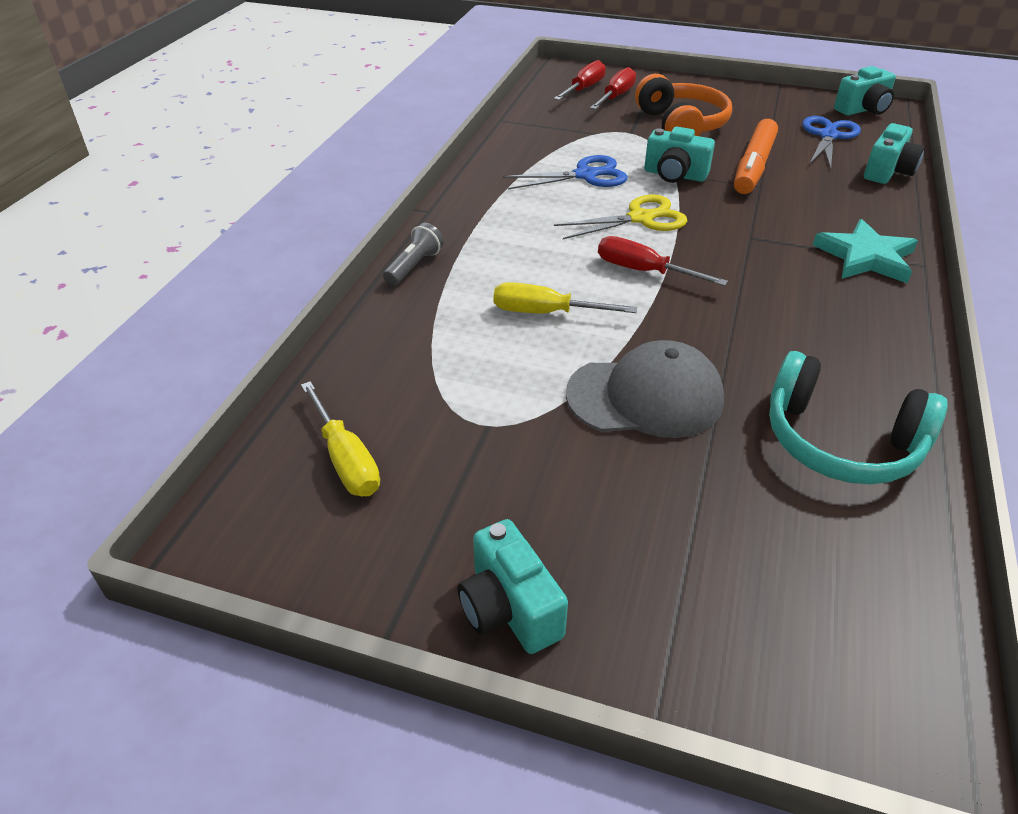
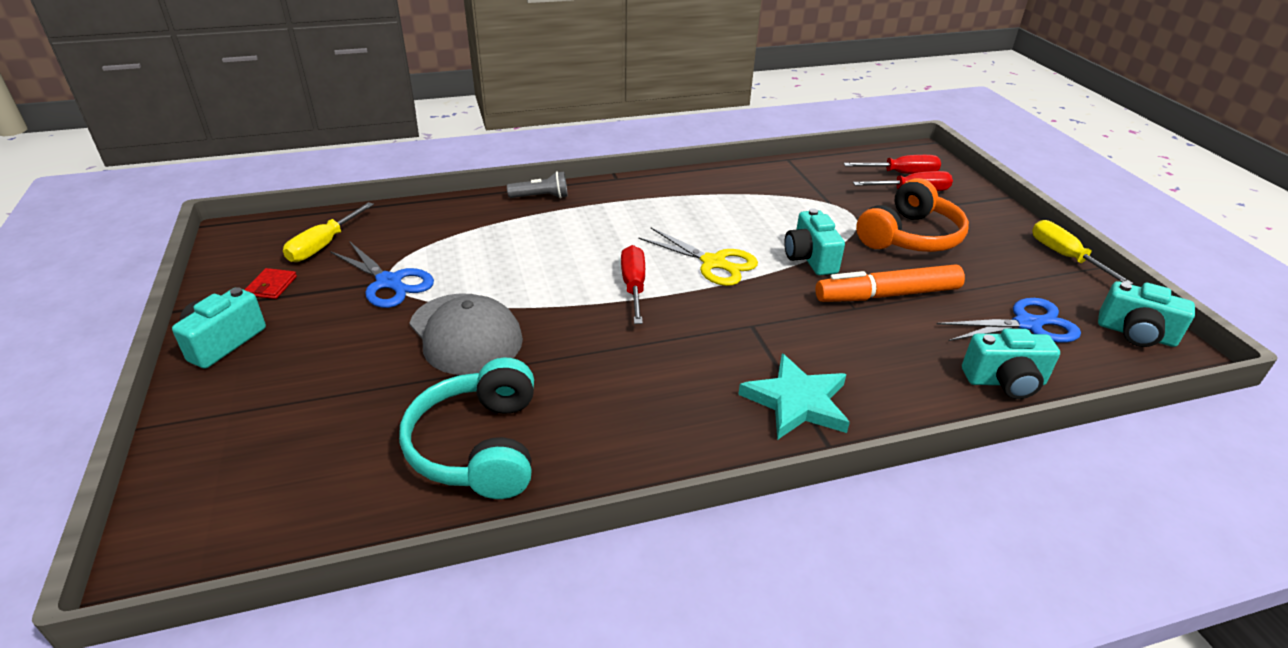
camera: 55 degrees right, 5 degrees down
yellow screwdriver [494,282,637,314] -> yellow screwdriver moved to [1032,220,1134,285]
blue scissors [503,155,628,189] -> blue scissors moved to [330,241,434,308]
none -> red wallet [245,268,297,299]

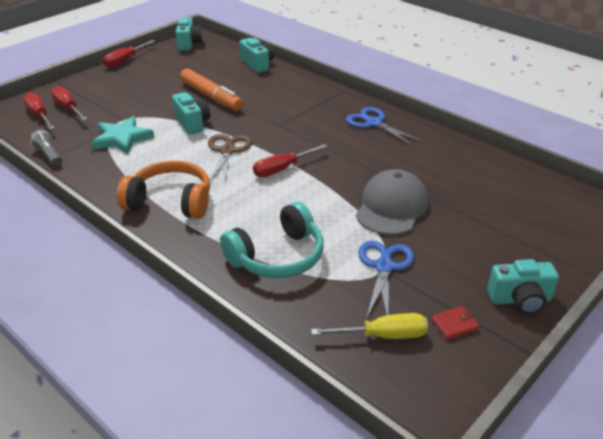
camera: 120 degrees left, 0 degrees up
turquoise headphones [399,358,534,499] -> turquoise headphones moved to [220,202,324,278]
grey flashlight [507,171,568,198] -> grey flashlight moved to [30,129,62,166]
yellow scissors [638,228,758,286] -> brown scissors [208,134,252,182]
turquoise star [738,353,850,440] -> turquoise star moved to [91,116,155,155]
turquoise camera [784,208,845,275] -> turquoise camera turned 75 degrees counterclockwise [172,92,210,135]
orange headphones [856,178,969,252] -> orange headphones moved to [117,161,210,219]
blue scissors [937,298,1081,343] -> blue scissors moved to [346,107,424,147]
yellow screwdriver [1032,220,1134,285] -> red screwdriver [103,40,155,67]

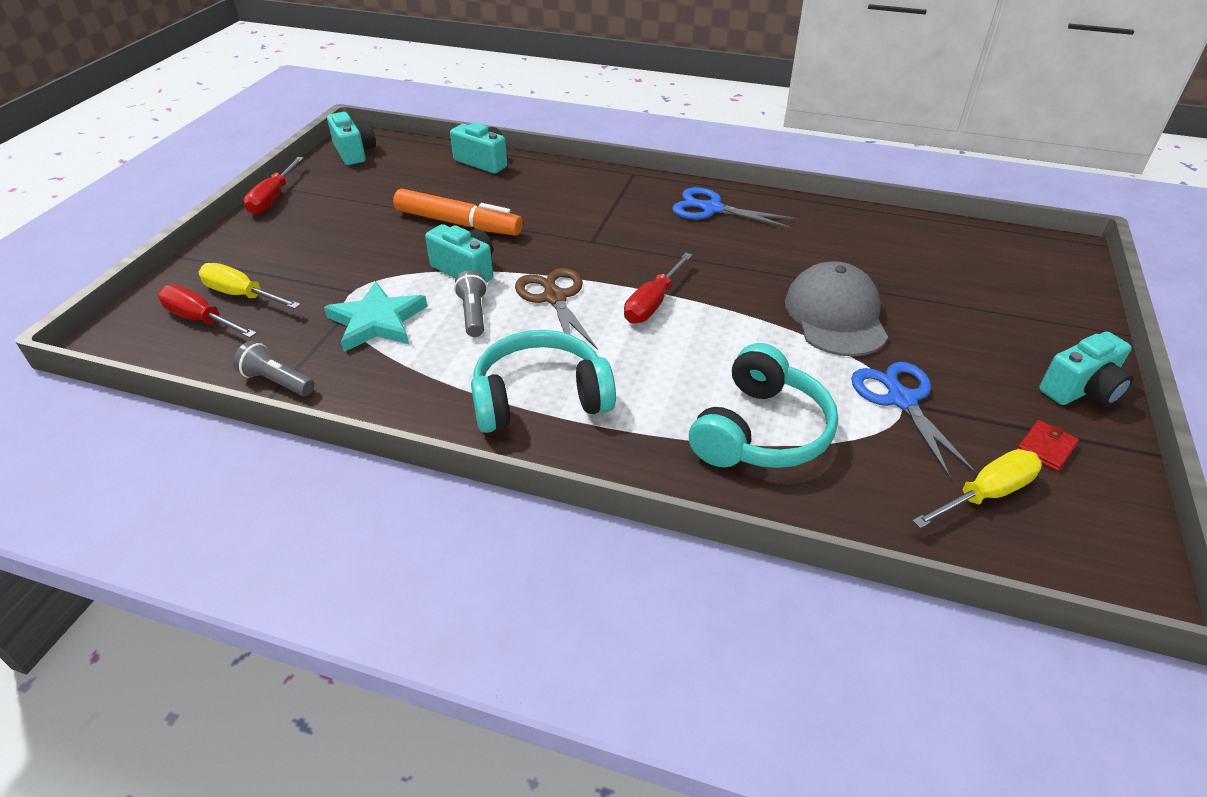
camera: 25 degrees left, 5 degrees up
red screwdriver [51,86,87,120] -> yellow screwdriver [199,263,301,309]
orange headphones [117,161,210,219] -> turquoise headphones [471,330,616,433]
none -> grey flashlight [454,270,487,337]

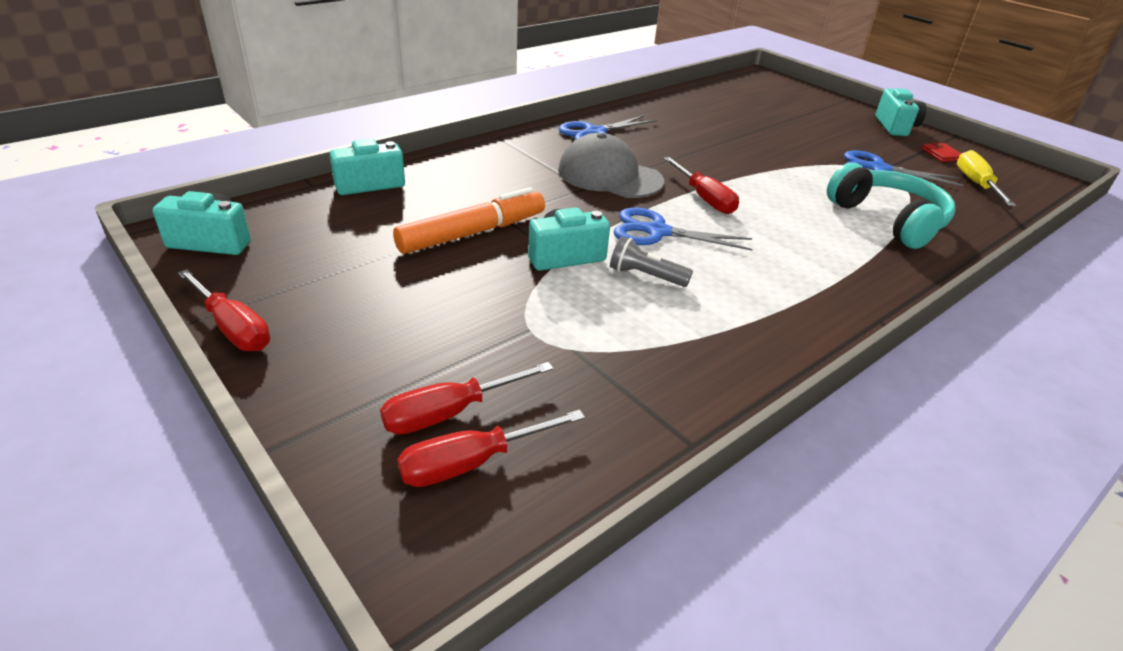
camera: 60 degrees left, 5 degrees down
yellow screwdriver [199,263,301,309] -> red screwdriver [380,362,554,434]
grey flashlight [233,341,315,396] -> none
turquoise star [324,281,427,352] -> none
turquoise headphones [471,330,616,433] -> none
brown scissors [515,268,598,350] -> blue scissors [613,207,752,251]
grey cap [785,261,888,356] -> grey cap moved to [558,133,664,198]

